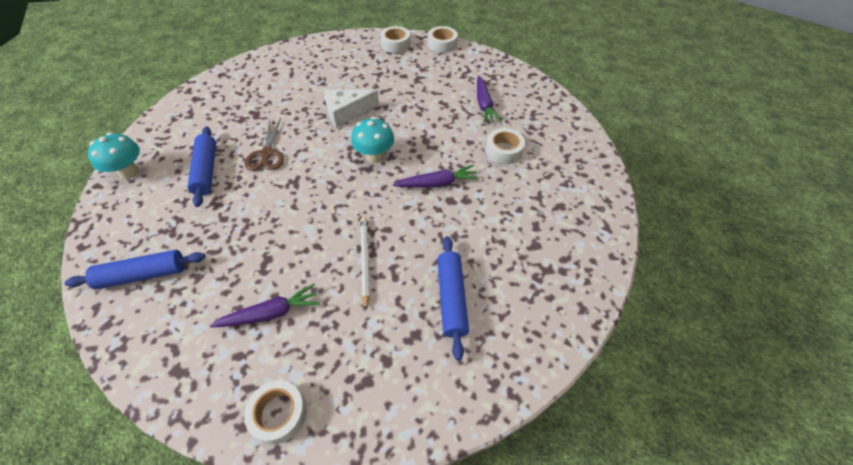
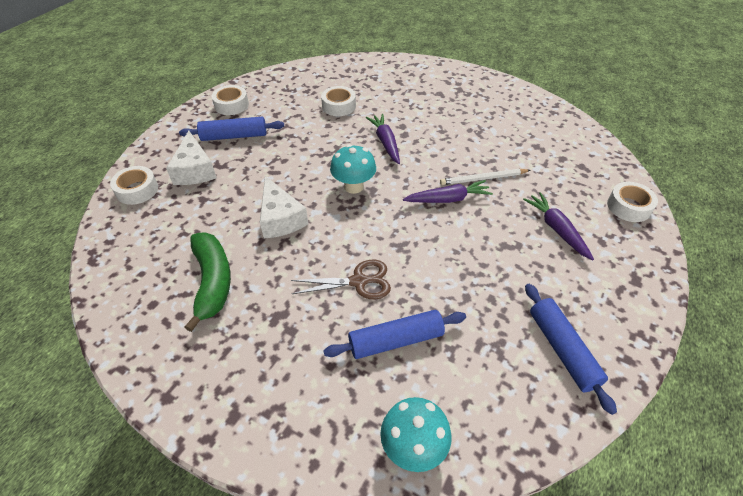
camera: 95 degrees left, 5 degrees down
white tape [428,26,458,53] -> white tape moved to [212,85,249,115]
blue rolling pin [437,236,469,360] -> blue rolling pin moved to [179,117,284,141]
purple carrot [477,75,501,123] -> purple carrot moved to [403,180,493,203]
none -> white cheese [166,131,217,185]
none -> green banana [185,232,231,332]

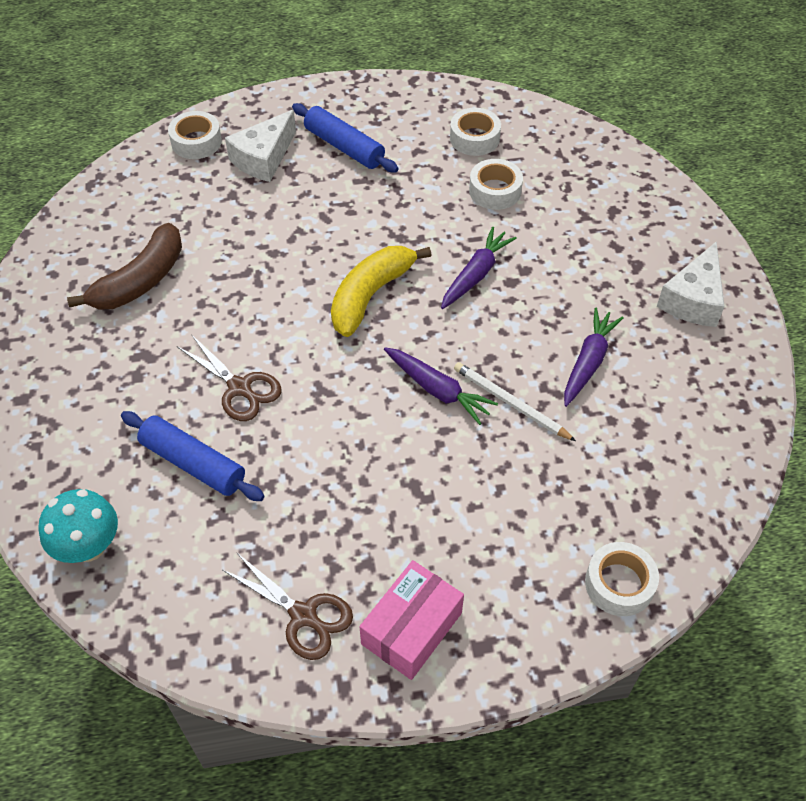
camera: 50 degrees right, 5 degrees up
green banana [185,232,231,332] -> brown banana [67,223,182,309]
white tape [212,85,249,115] -> white tape moved to [450,108,501,156]
white cheese [260,176,308,238] -> white cheese moved to [657,241,725,327]
turquoise mushroom [330,144,376,194] -> yellow banana [331,246,432,337]
purple carrot [523,192,594,261] -> purple carrot moved to [564,307,624,407]
blue rolling pin [525,284,617,415] -> brown scissors [223,552,353,660]
none -> pink box [359,560,464,680]

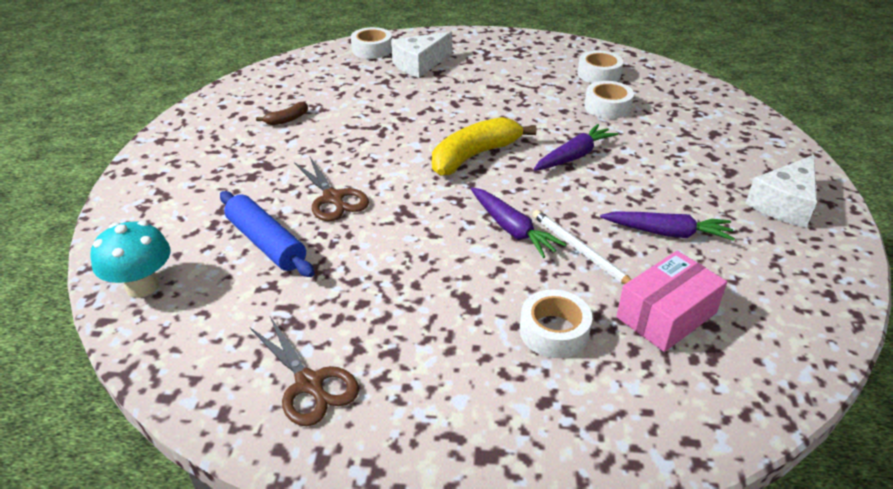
camera: 15 degrees right, 15 degrees down
brown banana [67,223,182,309] -> brown banana [256,102,308,125], size x0.47
blue rolling pin [292,103,398,172] -> none
pink box [359,560,464,680] -> pink box moved to [616,251,727,352]
purple carrot [564,307,624,407] -> purple carrot turned 60 degrees clockwise [600,212,735,241]
white tape [585,542,659,616] -> white tape moved to [520,289,592,358]

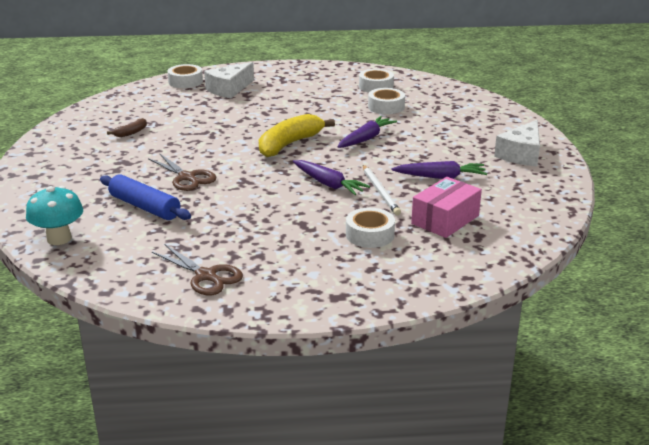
camera: 10 degrees left, 10 degrees down
white pencil [532,210,632,284] -> white pencil turned 150 degrees counterclockwise [363,165,401,215]

